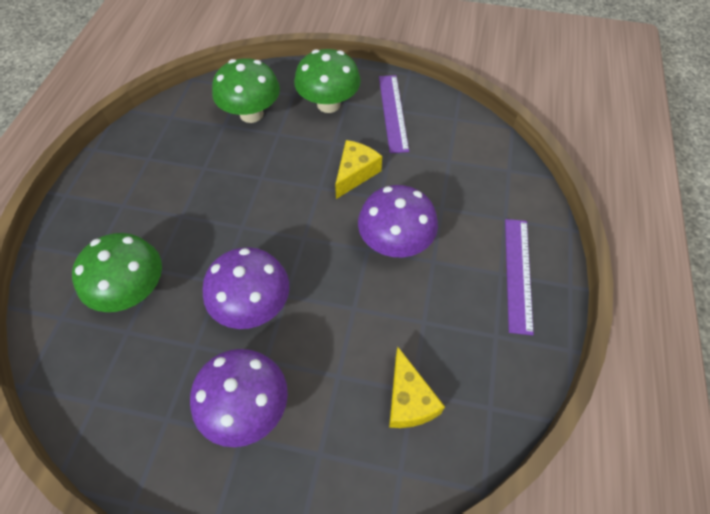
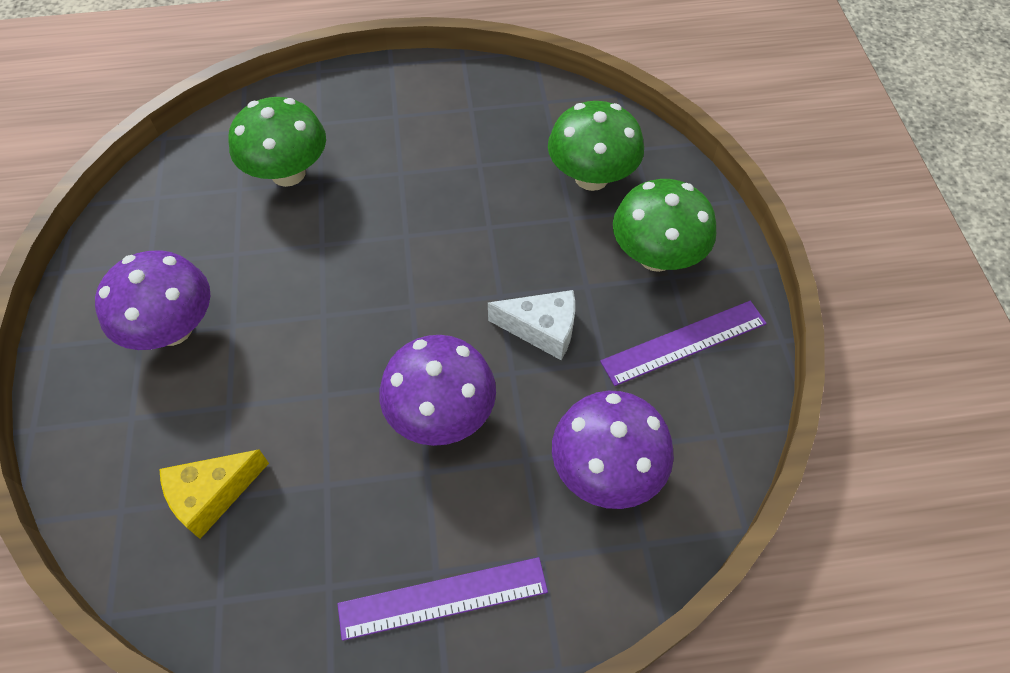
camera: 70 degrees right, 0 degrees up
purple mushroom [202,247,289,329] -> purple mushroom moved to [552,391,674,509]
yellow cheese [335,140,382,199] -> white cheese [488,290,575,360]

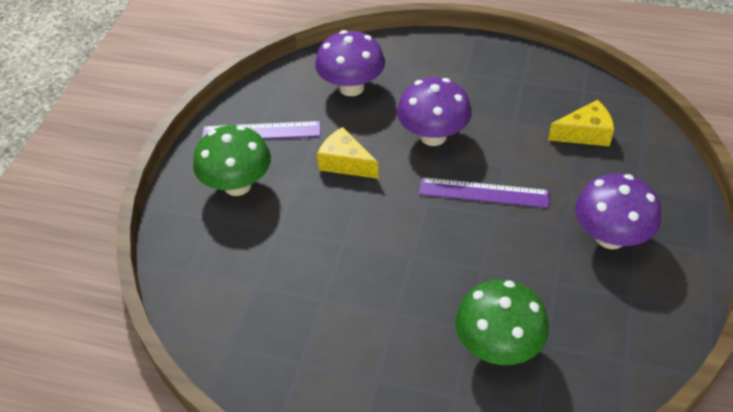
camera: 155 degrees left, 10 degrees down
purple ruler [338,557,548,641] -> purple ruler moved to [419,177,550,208]
white cheese [488,290,575,360] -> yellow cheese [317,127,379,179]
green mushroom [548,101,644,191] -> none

